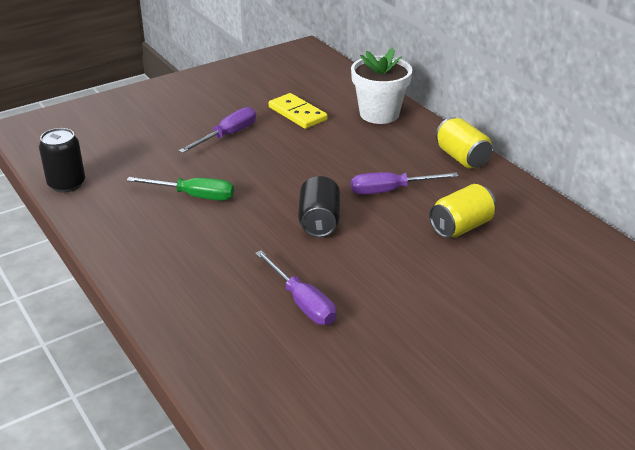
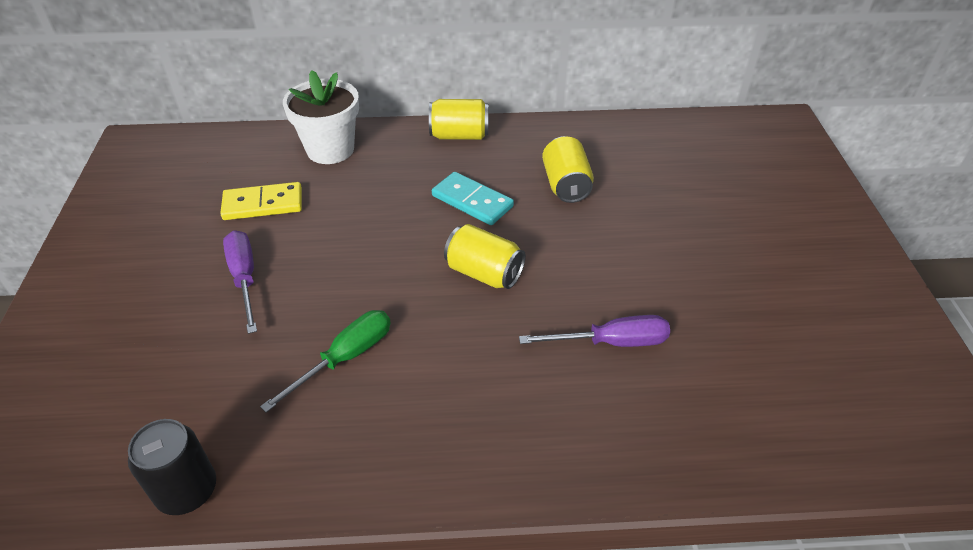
camera: 60 degrees left, 10 degrees up
black can [298,176,340,237] -> yellow can [444,224,526,289]
purple screwdriver [351,172,459,195] -> turquoise domino [432,172,514,225]

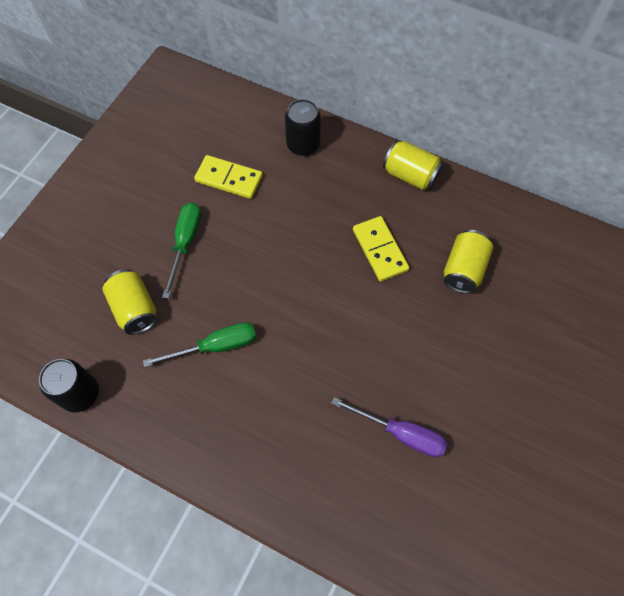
camera: 30 degrees right, 20 degrees up
purple screwdriver [223,230,257,334] -> green screwdriver [162,202,201,299]
white flower pot [283,70,359,164] -> black can [285,99,321,156]
turquoise domino [432,172,514,225] -> yellow domino [353,216,409,282]
yellow can [444,224,526,289] -> yellow can moved to [102,269,157,335]

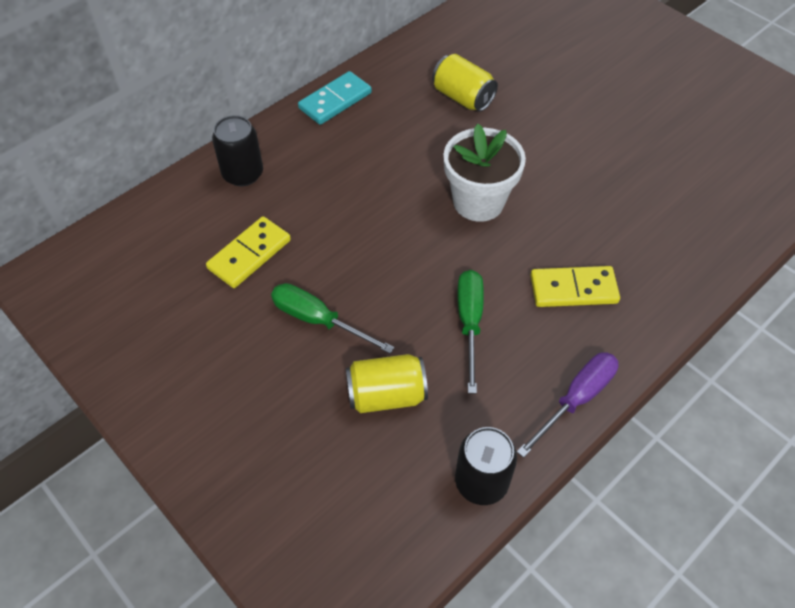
camera: 70 degrees left, 10 degrees down
purple screwdriver [331,397,447,457] -> purple screwdriver moved to [517,352,619,458]
yellow domino [353,216,409,282] -> yellow domino moved to [530,266,620,307]
yellow can [383,141,443,190] -> turquoise domino [298,71,372,125]
none -> white flower pot [443,123,526,222]

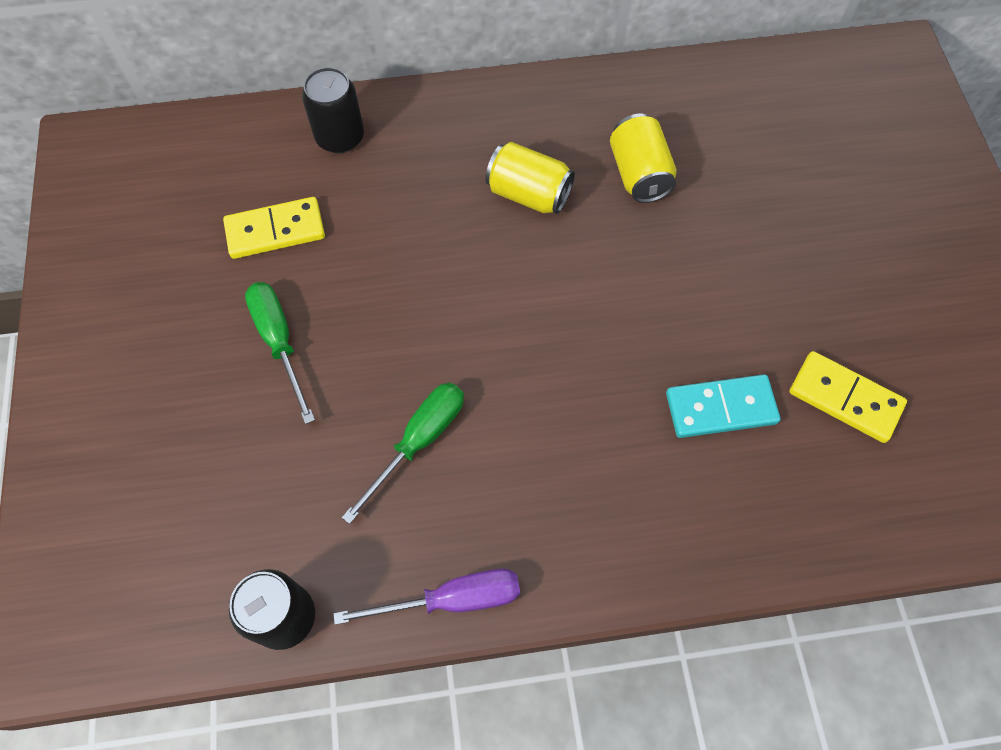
camera: 35 degrees right, 10 degrees up
turquoise domino [298,71,372,125] -> turquoise domino moved to [666,374,781,438]
yellow can [346,354,428,413] -> yellow can moved to [485,142,575,214]
white flower pot [443,123,526,222] -> none
yellow domino [530,266,620,307] -> yellow domino moved to [789,351,907,443]

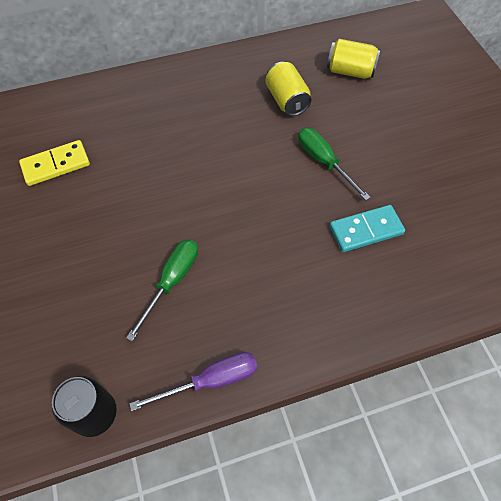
camera: 10 degrees left, 5 degrees down
green screwdriver [245,282,315,424] -> green screwdriver moved to [298,128,371,201]
black can [302,67,364,153] -> none
yellow can [485,142,575,214] -> yellow can moved to [327,39,381,79]
yellow domino [789,351,907,443] -> none

